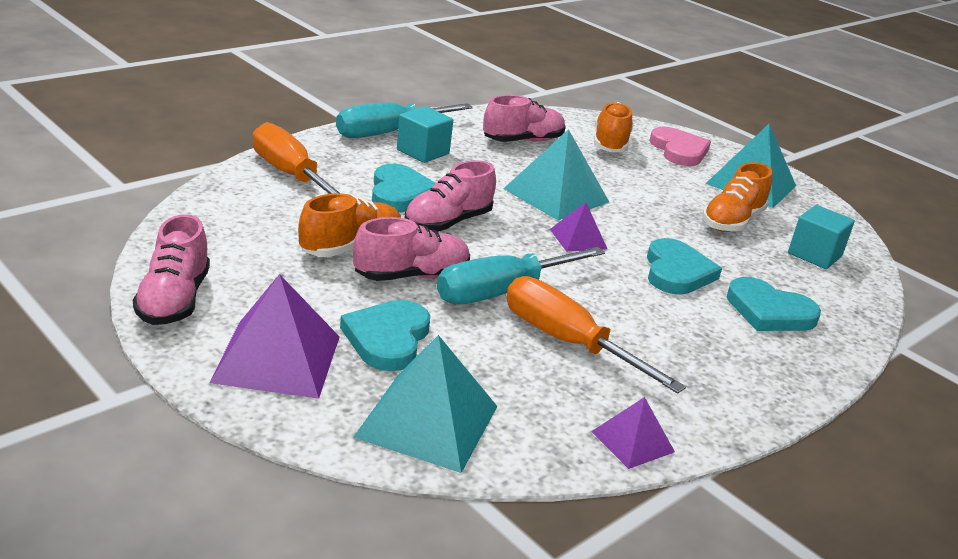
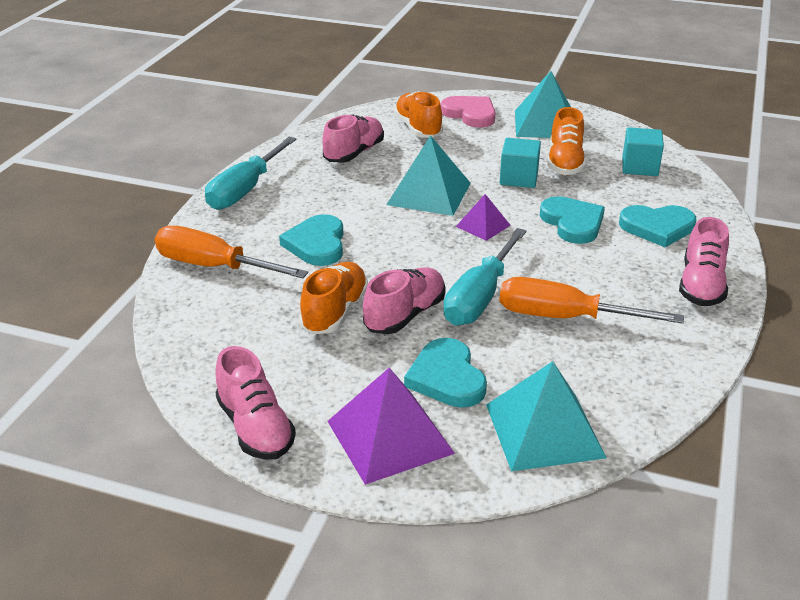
camera: 25 degrees left, 5 degrees up
turquoise heart [372,164,435,212] -> turquoise heart turned 150 degrees counterclockwise [279,214,343,266]
turquoise cube [397,106,453,163] -> turquoise cube moved to [500,138,541,188]
pink shoe [404,160,496,231] -> pink shoe moved to [679,217,729,306]
purple pyramid [591,397,675,469] -> none

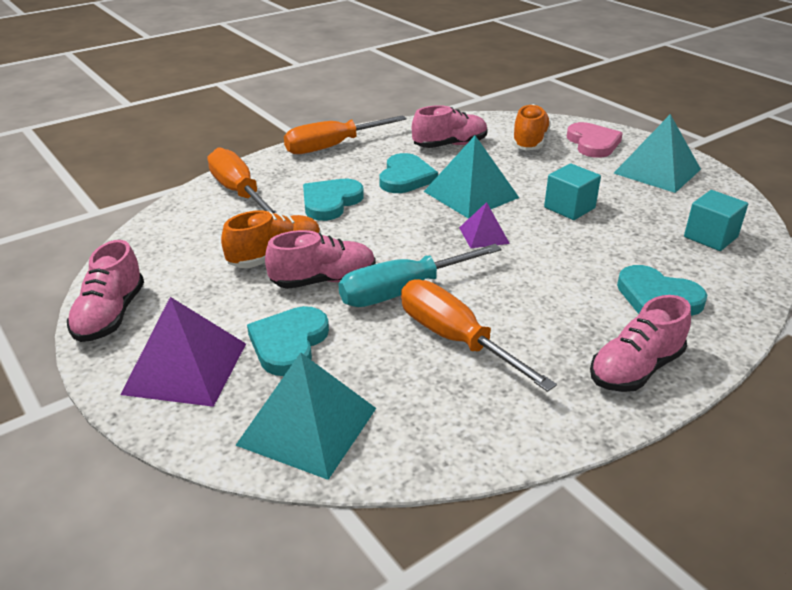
camera: 35 degrees right, 0 degrees up
turquoise screwdriver [205,137,296,210] -> orange screwdriver [284,115,407,154]
turquoise heart [540,196,605,244] -> turquoise heart moved to [379,153,438,193]
orange shoe [547,107,586,175] -> none

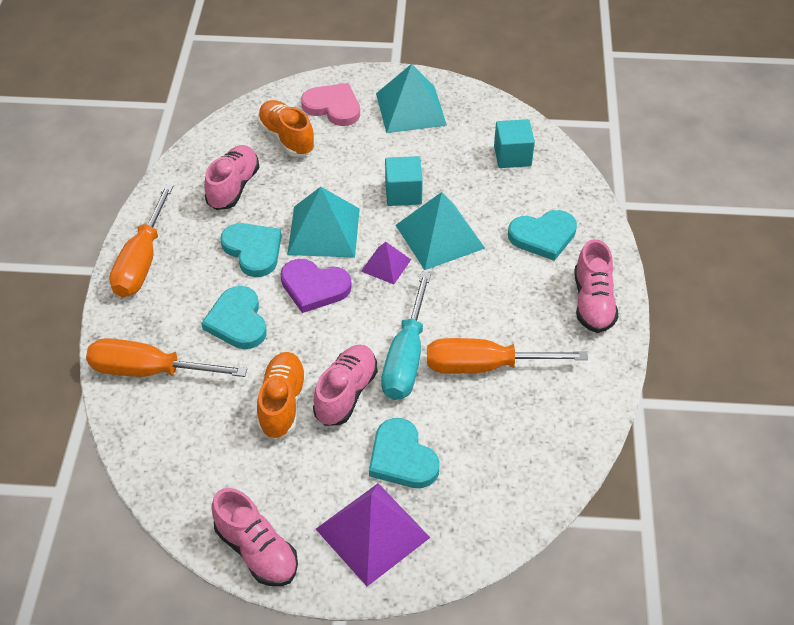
camera: 50 degrees left, 15 degrees up
turquoise pyramid [235,352,376,480] -> turquoise pyramid moved to [396,192,485,270]
none -> purple heart [280,259,352,313]

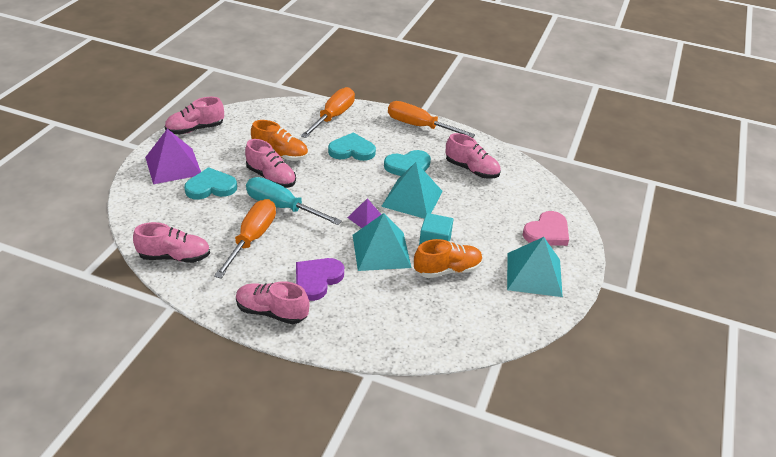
camera: 105 degrees right, 10 degrees down
orange shoe [257,100,315,157] -> orange shoe moved to [414,239,483,278]
purple heart [280,259,352,313] -> purple heart moved to [296,258,344,301]
turquoise cube [494,119,535,168] -> none
turquoise heart [508,210,577,261] -> none
none -> pink shoe [133,222,210,263]

